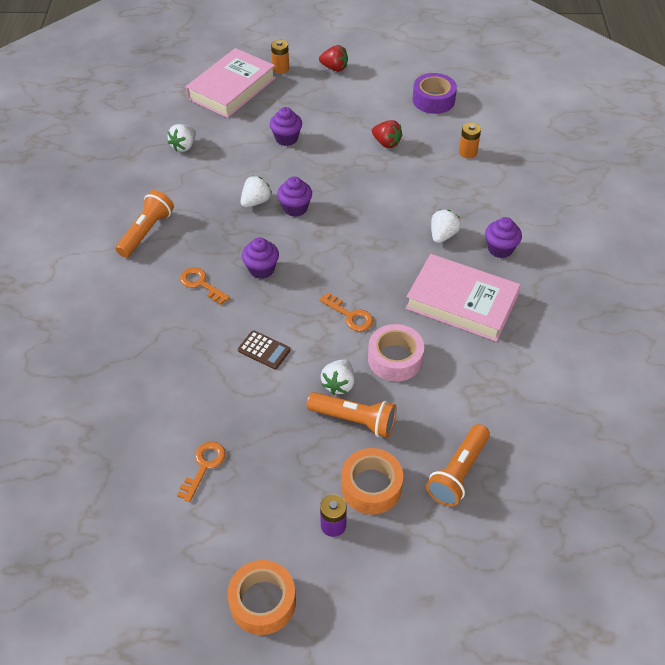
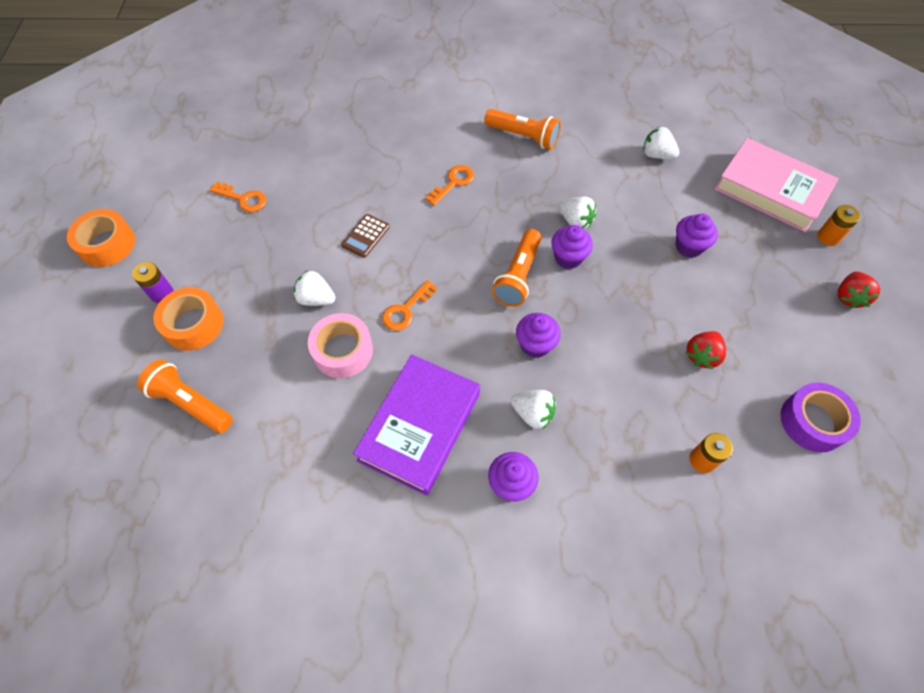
camera: 90 degrees right, 10 degrees up
purple cupcake [242,238,279,279] -> purple cupcake moved to [516,313,561,358]
orange flashlight [307,392,396,438] -> orange flashlight moved to [492,229,541,307]
pink book [405,254,521,342] -> purple book [353,354,480,496]

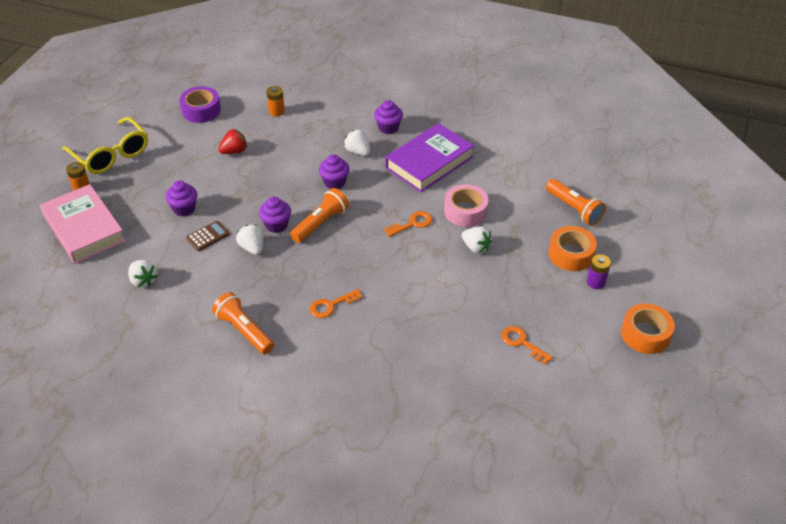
camera: 160 degrees left, 15 degrees down
brown calculator [341,214,390,258] -> brown calculator moved to [186,221,230,251]
red strawberry [838,271,880,309] -> yellow glasses [62,117,148,174]

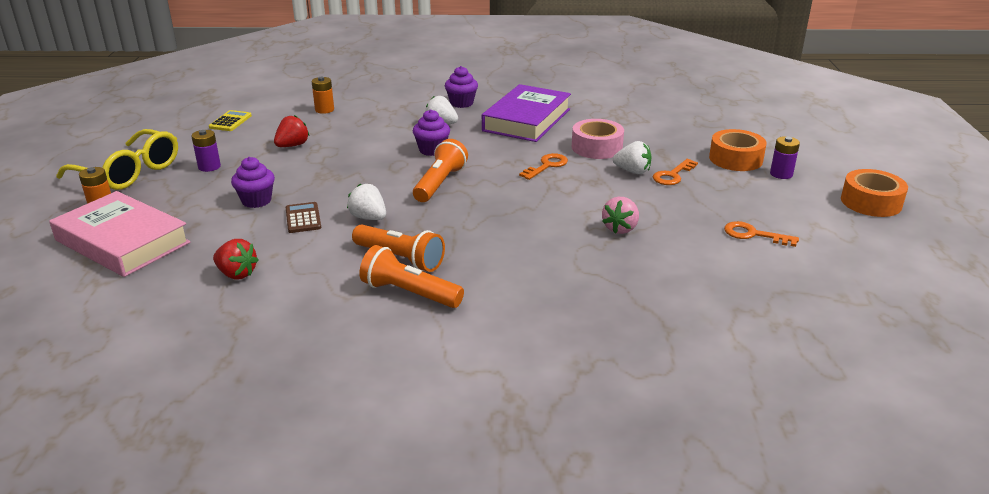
camera: 20 degrees left, 15 degrees down
white strawberry [128,260,158,288] -> red strawberry [213,239,258,279]
purple tape [179,86,221,123] -> yellow calculator [209,110,252,131]
brown calculator [186,221,230,251] -> brown calculator turned 45 degrees counterclockwise [286,202,321,233]
purple cupcake [259,197,291,233] -> none
orange key [310,289,363,318] -> orange key moved to [653,159,698,185]
orange flashlight [546,179,606,226] -> orange flashlight moved to [352,224,445,272]
none -> purple battery [191,130,221,172]
none -> pink strawberry [602,197,639,234]

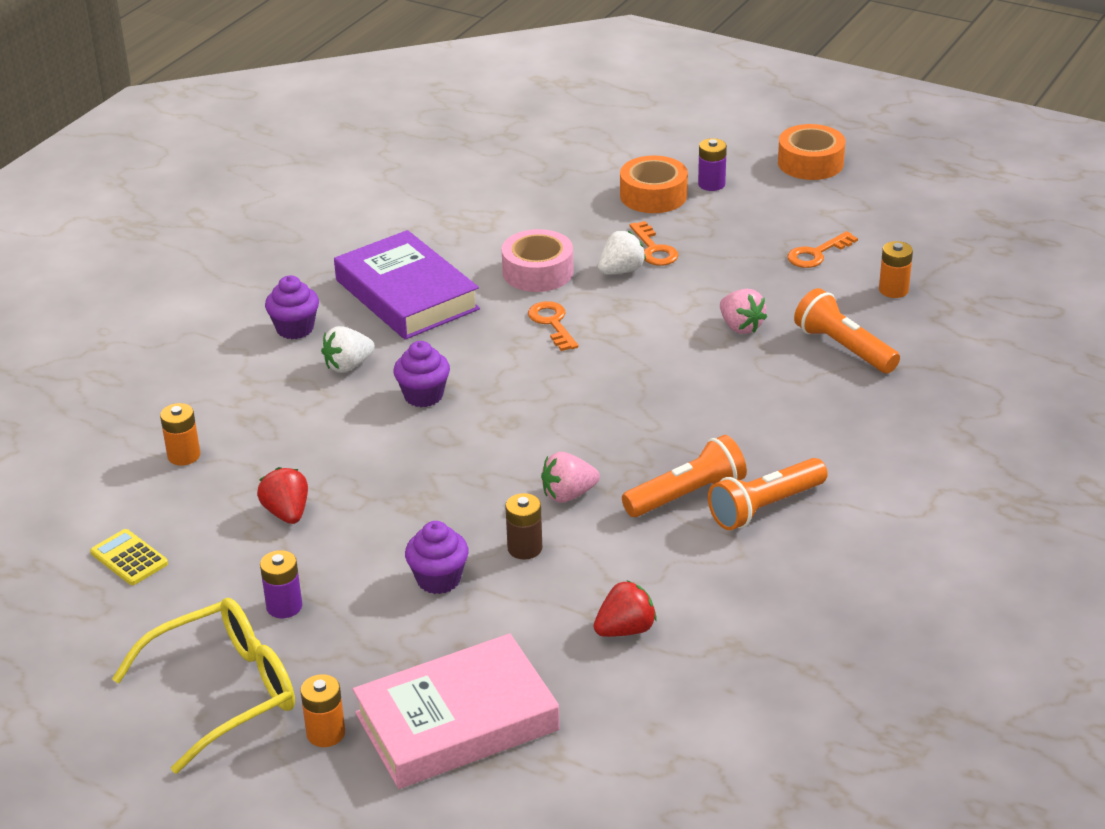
camera: 60 degrees left, 5 degrees up
brown calculator [286,202,321,233] -> brown battery [505,493,542,560]
white strawberry [347,183,386,220] -> pink strawberry [541,452,600,503]
orange flashlight [413,139,468,202] -> orange flashlight moved to [794,288,900,373]
none -> orange battery [879,241,913,298]

